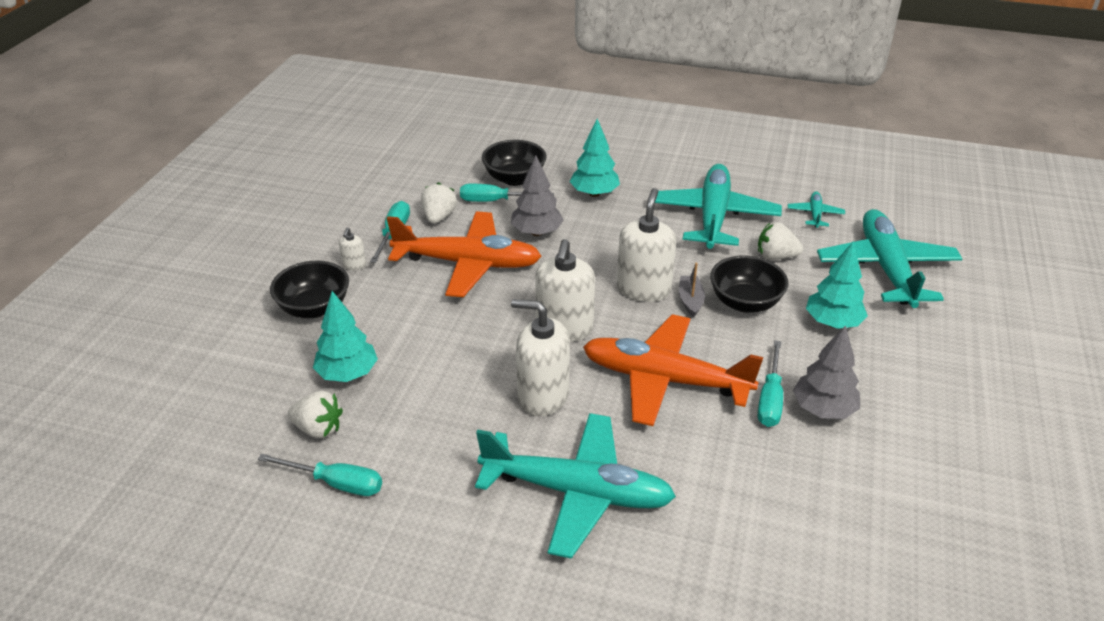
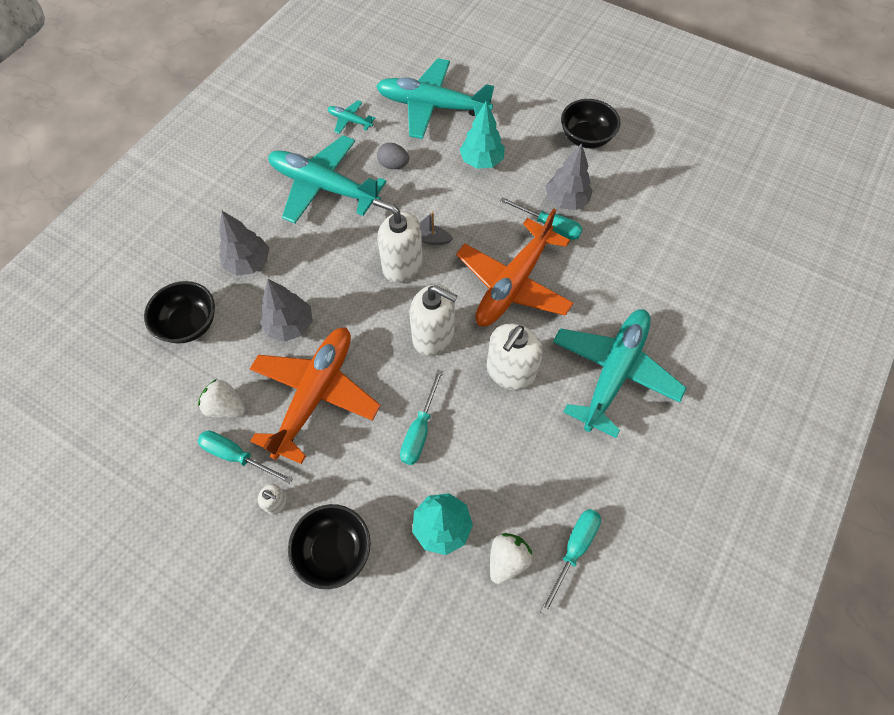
camera: 75 degrees left, 25 degrees up
turquoise screwdriver [460,184,554,202] -> turquoise screwdriver moved to [400,370,443,465]
turquoise tree [570,119,620,197] -> grey tree [219,211,269,276]
black bowl [710,255,789,313] -> black bowl moved to [561,99,621,148]
white strawberry [758,222,803,260] -> grey egg [377,143,409,169]

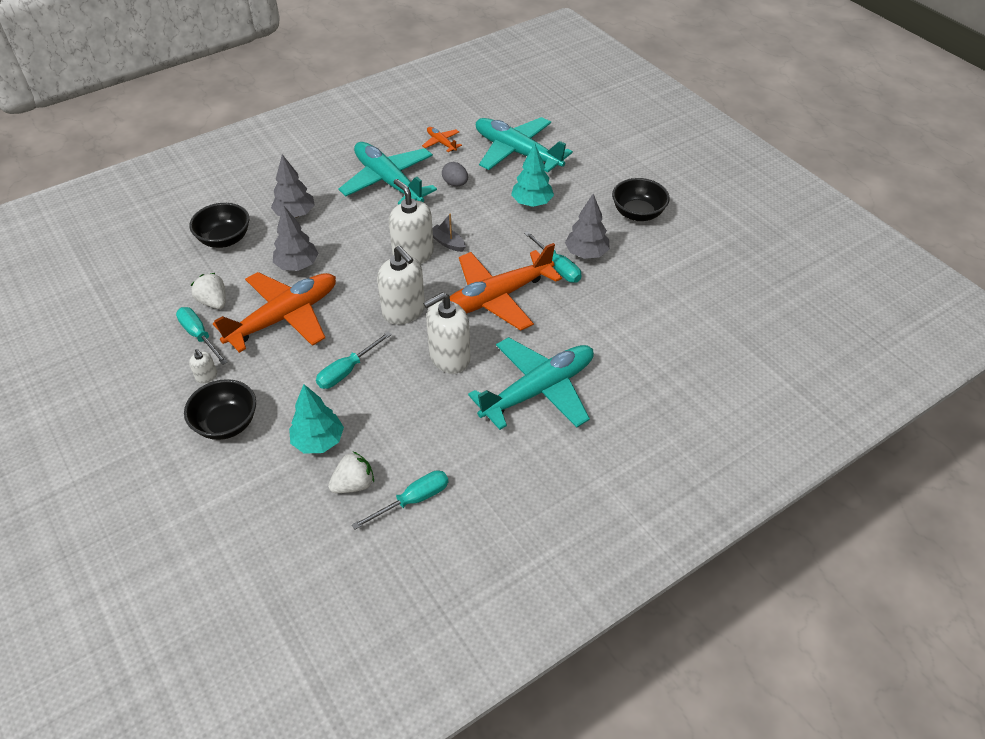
camera: 25 degrees right, 15 degrees down
turquoise plane [327,100,375,134] -> orange plane [422,127,462,152]

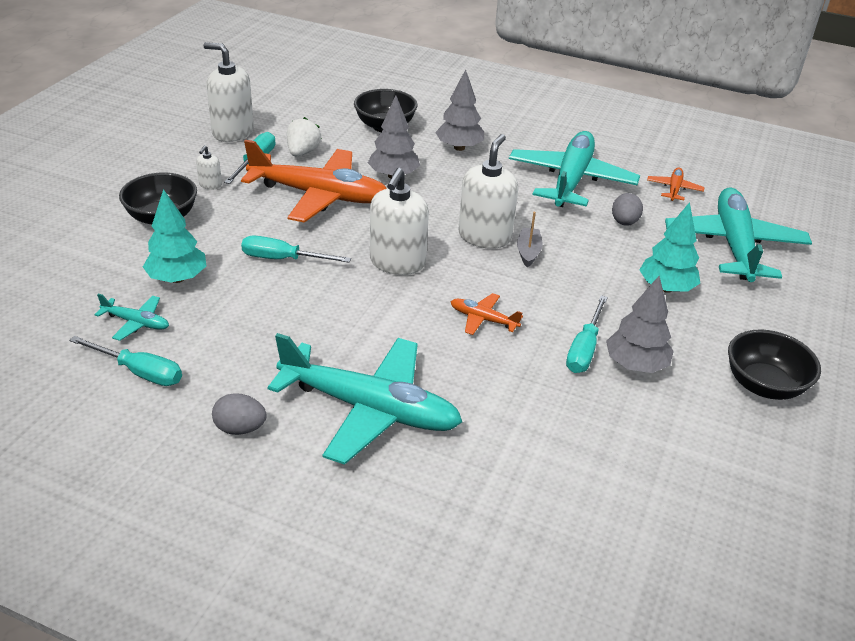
camera: 55 degrees right, 10 degrees down
white strawberry [328,452,374,493] -> turquoise plane [94,294,169,341]
white soap dispenser [423,292,470,374] -> white soap dispenser moved to [203,42,254,142]
orange plane [450,243,562,331] -> orange plane [451,293,523,335], size x0.43
none -> grey egg [212,393,267,435]

